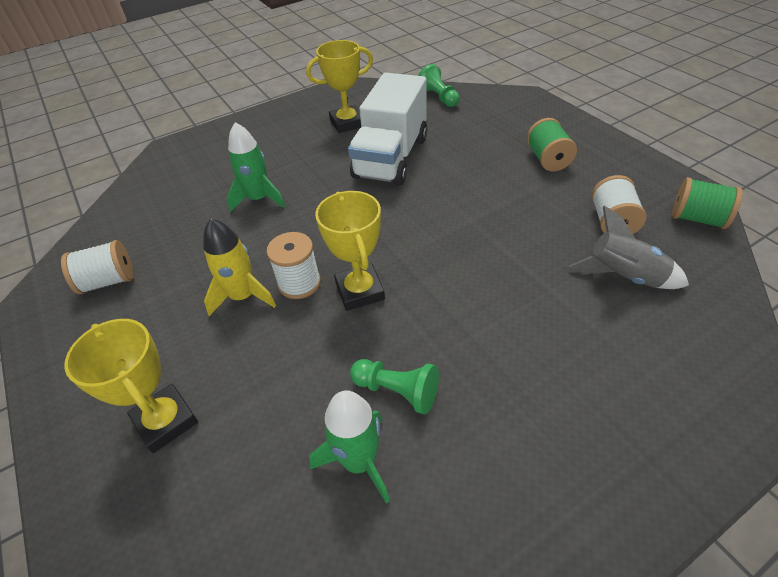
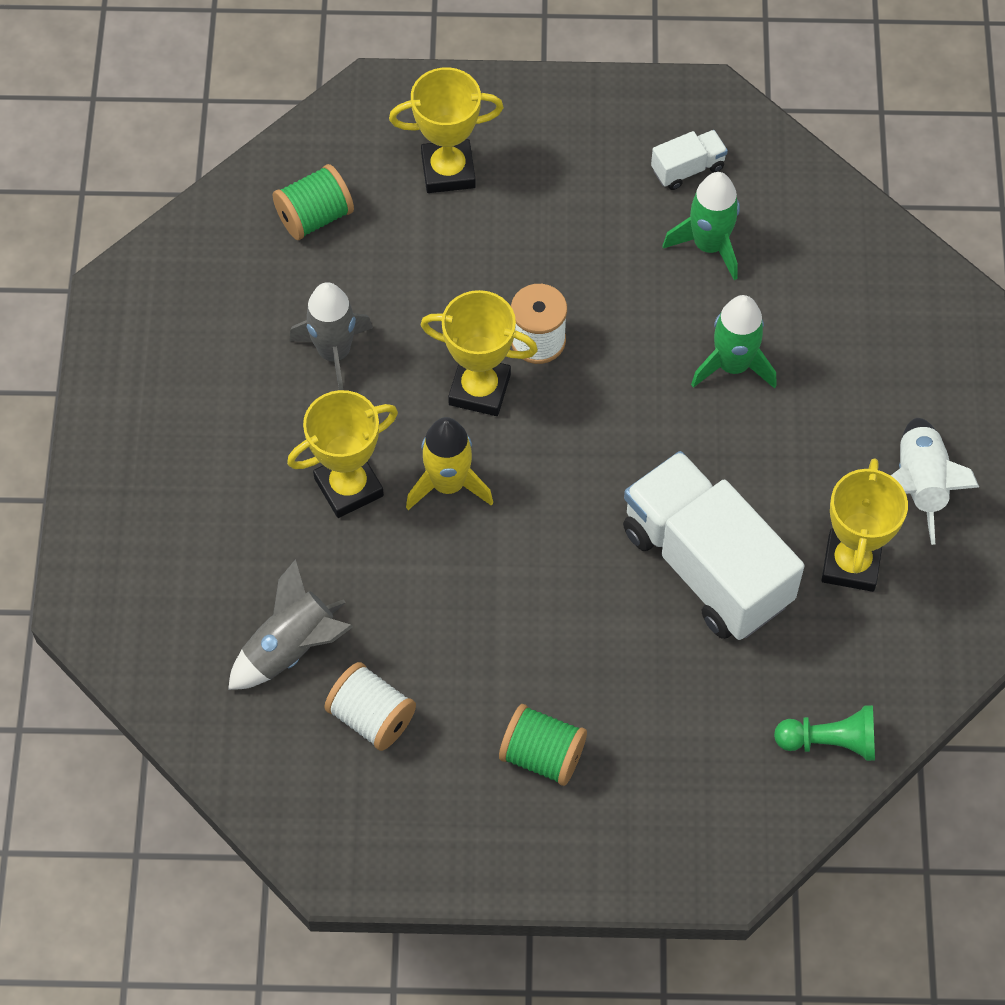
camera: 120 degrees right, 15 degrees up
white spool [61,240,133,294] -> white truck [651,130,728,190]
yellow rocket [203,218,276,316] -> yellow rocket moved to [406,417,493,510]
green rocket [309,390,390,503] -> green rocket moved to [663,172,740,280]
green pawn [350,359,439,414] -> grey rocket [289,282,373,390]
green spool [672,177,743,229] -> green spool moved to [272,164,354,240]
none -> yellow trophy [287,390,398,518]
none -> white rocket [891,418,979,545]

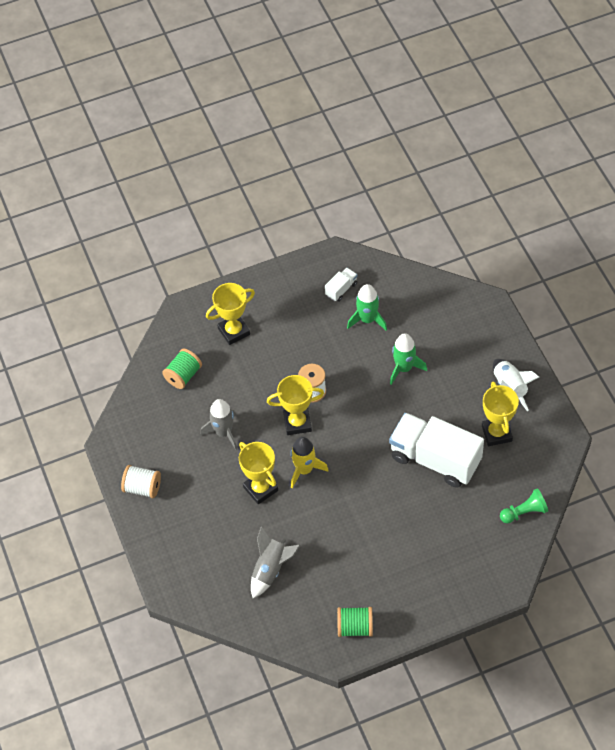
camera: 20 degrees left, 5 degrees down
yellow trophy [287,390,398,518] -> yellow trophy turned 75 degrees counterclockwise [239,442,278,505]
white spool [324,662,416,751] -> white spool moved to [121,465,161,498]
green spool [499,704,587,786] -> green spool moved to [337,607,373,637]

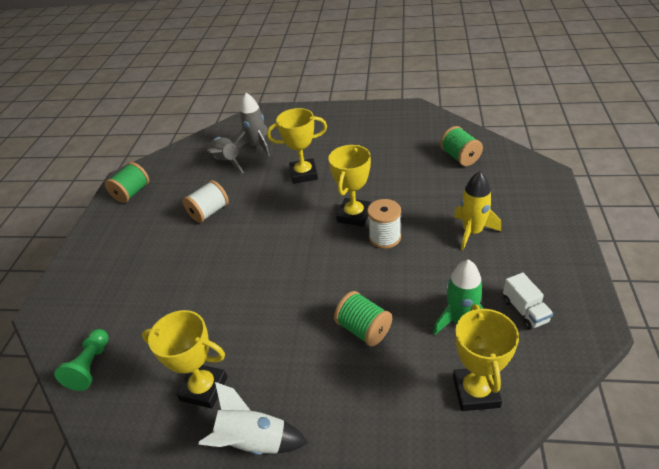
camera: 120 degrees right, 15 degrees down
white spool [121,465,161,498] -> white spool moved to [183,180,229,223]
grey rocket [200,399,237,450] -> grey rocket moved to [236,93,270,156]
yellow trophy [206,283,255,345] -> yellow trophy moved to [453,304,519,411]
yellow rocket [291,437,329,489] -> yellow rocket moved to [454,171,501,250]
white truck [389,413,484,488] -> none
green rocket [390,333,427,385] -> green spool [334,291,392,346]

